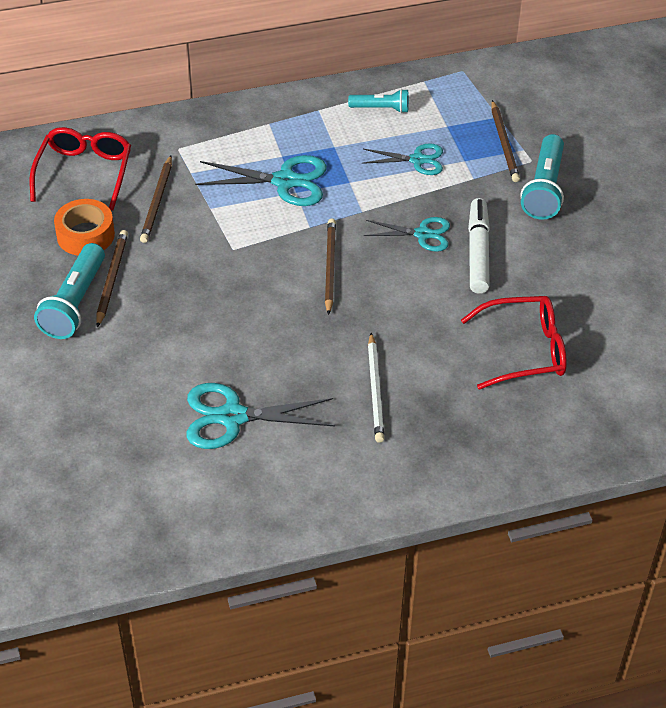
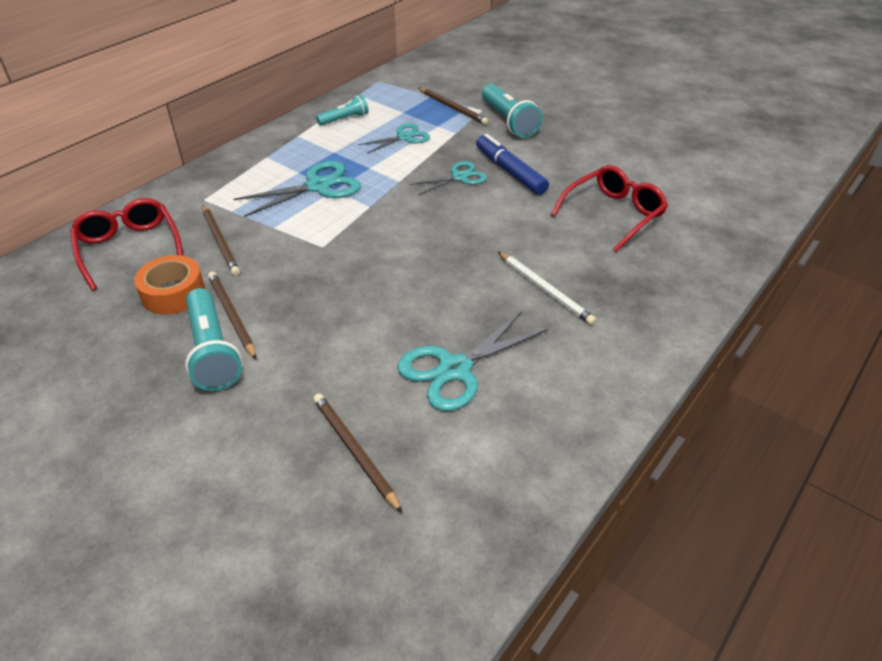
camera: 35 degrees left, 5 degrees down
brown pencil [325,219,336,315] -> brown pencil moved to [313,393,402,513]
white marker [468,198,490,294] -> blue marker [476,134,549,195]

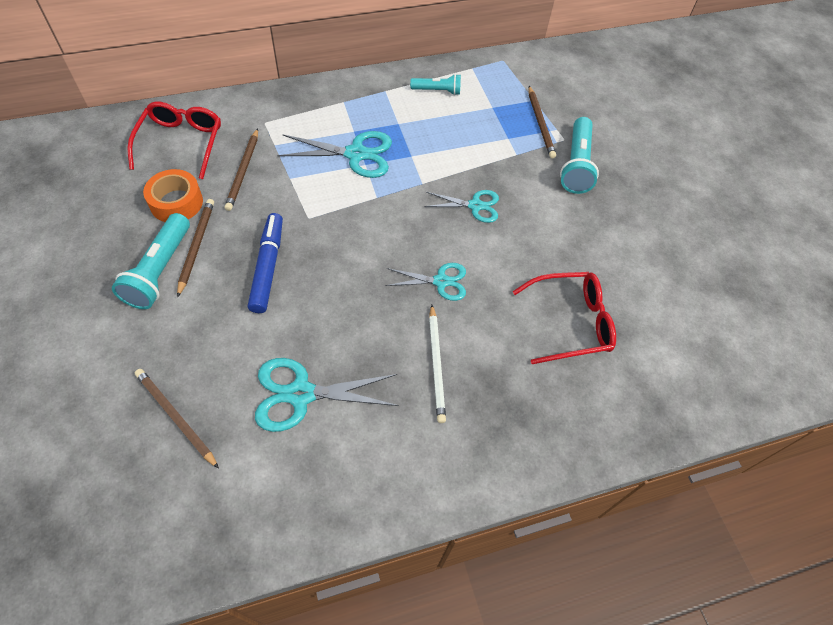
camera: 30 degrees right, 15 degrees up
brown pencil [313,393,402,513] -> brown pencil turned 45 degrees counterclockwise [135,369,219,469]
turquoise scissors [358,123,430,154] -> turquoise scissors moved to [385,263,466,301]
blue marker [476,134,549,195] -> blue marker moved to [248,213,283,313]

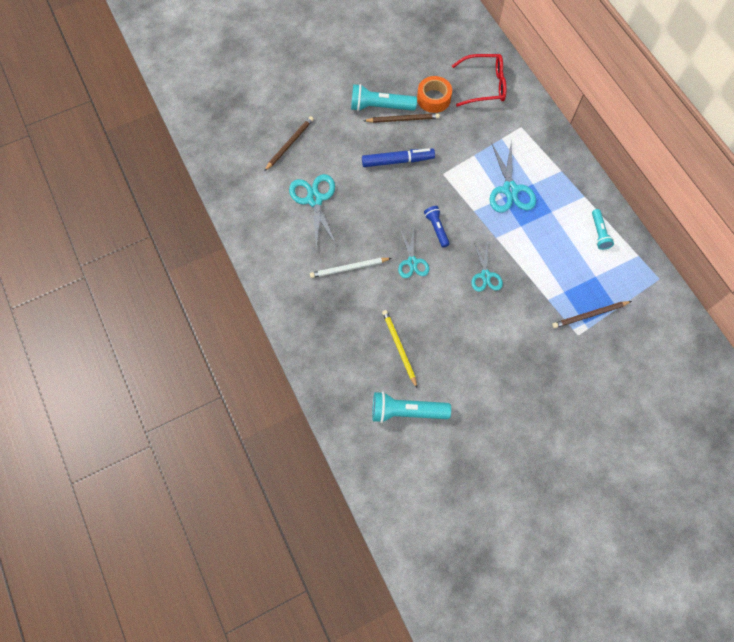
camera: 85 degrees right, 10 degrees up
brown pencil [224,128,258,211] -> none
red glasses [512,272,616,364] -> yellow pencil [382,310,417,388]
turquoise flashlight [560,117,599,194] -> turquoise flashlight moved to [372,392,451,423]
none -> blue flashlight [424,206,450,248]

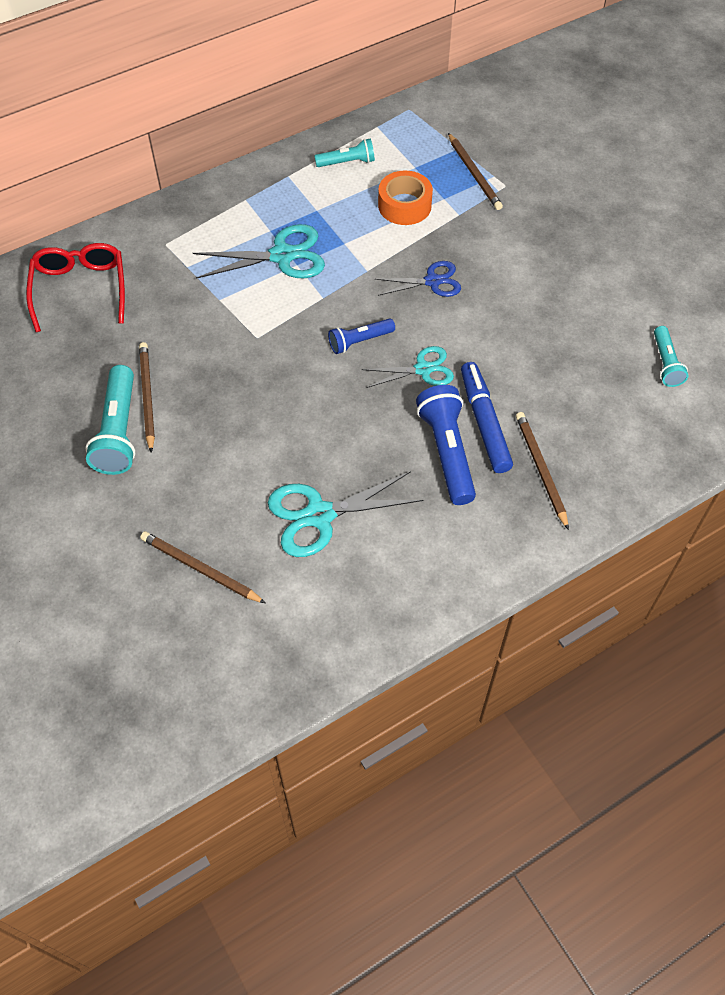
camera: 95 degrees left, 10 degrees down
white pencil [310,258,391,278] -> blue flashlight [416,385,476,505]
blue marker [362,148,435,167] -> blue marker moved to [461,362,513,473]
turquoise flashlight [372,392,451,423] -> turquoise flashlight [654,326,688,387], size x0.60
yellow pencil [382,310,417,388] -> none
orange tape [417,76,452,113] -> orange tape moved to [378,170,433,225]
turquoise scissors [471,241,503,292] -> blue scissors [375,261,461,297]
none -> brown pencil [516,412,569,530]

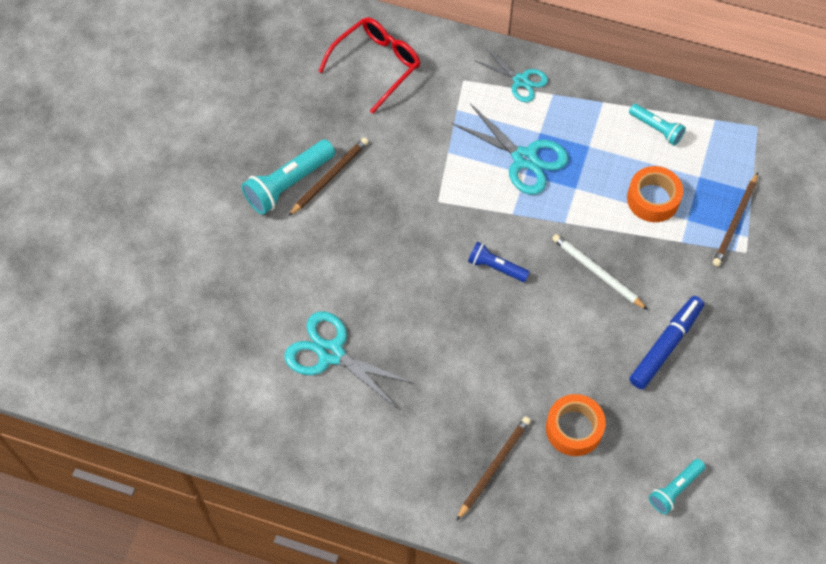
camera: 50 degrees right, 5 degrees up
brown pencil [140,531,265,603] -> none
turquoise scissors [362,346,454,388] -> turquoise scissors moved to [476,48,548,102]
blue scissors [375,261,461,297] -> white pencil [552,234,648,310]
blue flashlight [416,385,476,505] -> none
blue marker [461,362,513,473] -> blue marker moved to [629,296,704,389]
none -> orange tape [546,394,606,456]

